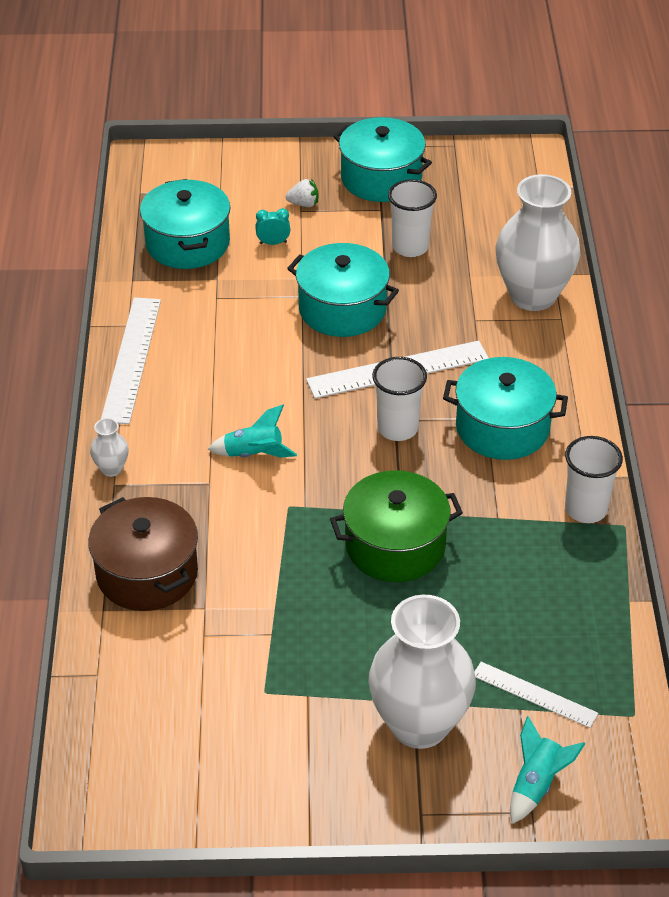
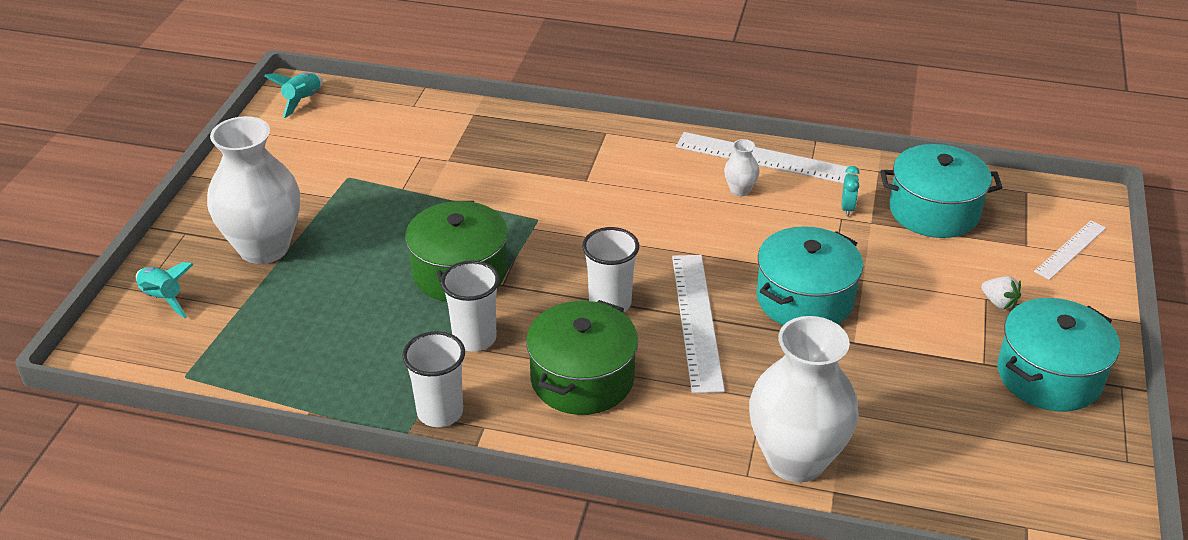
camera: 105 degrees right, 5 degrees down
brown pot [88,497,198,611] -> none
white vase [90,418,129,477] -> white vase moved to [724,139,760,196]
turquoise rocket [207,405,297,458] -> turquoise rocket moved to [264,72,323,119]
turquoise clock [255,208,290,245] -> turquoise clock moved to [842,166,860,217]
white strawberry [285,179,318,207] -> white strawberry turned 60 degrees counterclockwise [981,276,1021,309]
white cup [388,179,437,257] -> white cup moved to [441,260,500,352]
turquoise pot [443,357,568,460] -> green pot [526,300,638,415]
white ruler [474,662,598,728] -> white ruler moved to [1034,220,1106,280]

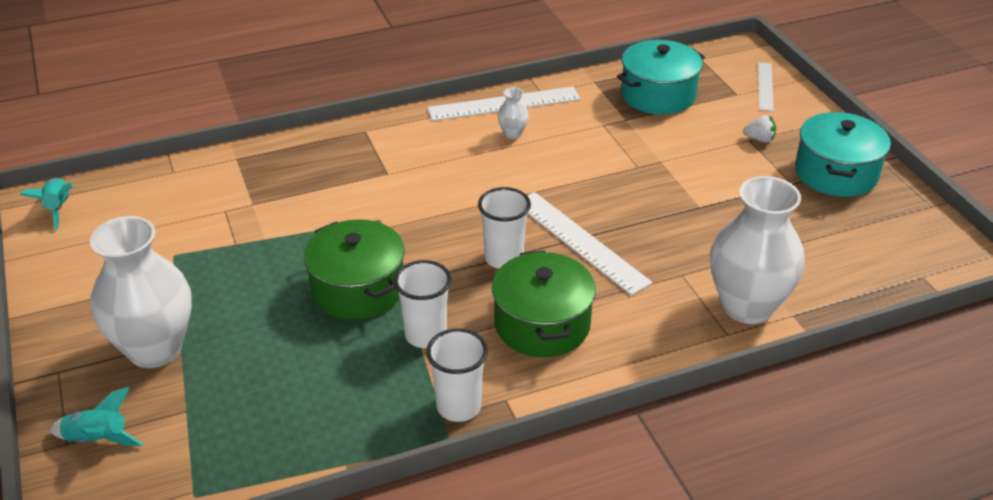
camera: 35 degrees left, 0 degrees up
turquoise pot [757,226,863,325] -> none
turquoise clock [842,166,860,217] -> none

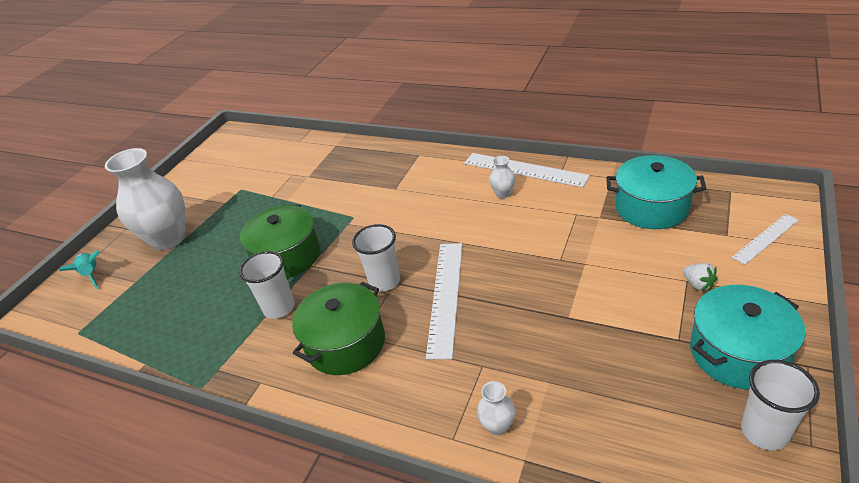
camera: 50 degrees right, 0 degrees up
turquoise rocket [20,178,73,230] -> none
white cup [426,328,488,422] -> white cup moved to [741,360,820,450]
white vase [710,176,805,324] -> white vase [477,381,515,435], size x0.41

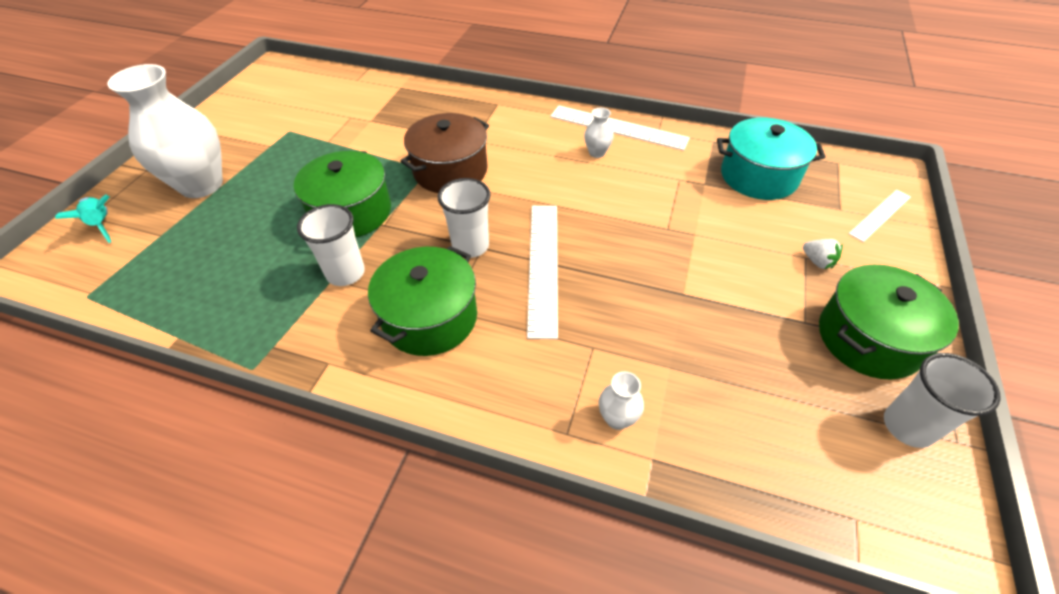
camera: 10 degrees left, 10 degrees up
turquoise pot [690,285,806,390] -> green pot [819,265,959,380]
none -> brown pot [401,113,489,193]

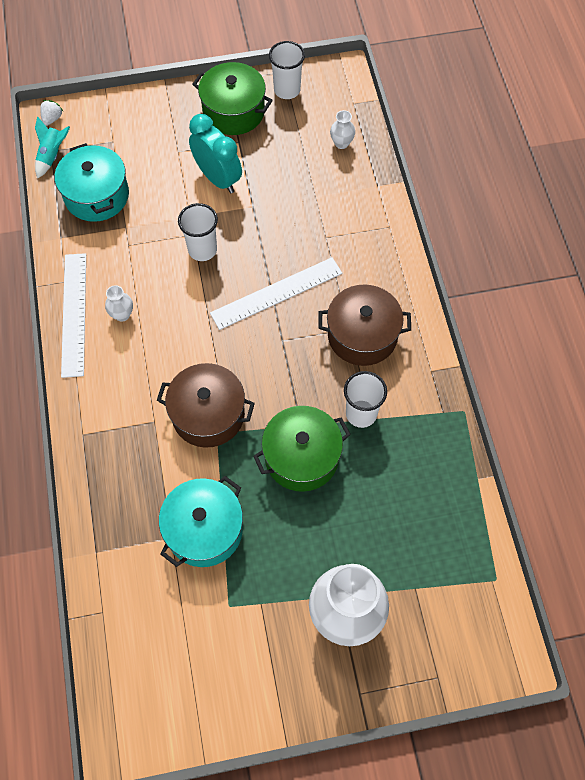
camera: 120 degrees left, 15 degrees up
turquoise rocket [55,194,111,243] -> turquoise rocket moved to [35,116,70,179]
green pot [368,246,477,356] -> brown pot [318,285,411,366]
white cup [438,178,491,258] -> white cup moved to [178,203,218,261]
white vase [599,372,644,430] -> white vase moved to [330,110,355,149]
white strawberry [803,239,843,269] -> white strawberry moved to [40,100,63,126]
white ruler [849,190,911,242] -> none
none -> turquoise pot [159,476,243,567]
none -> turquoise clock [189,114,242,193]

